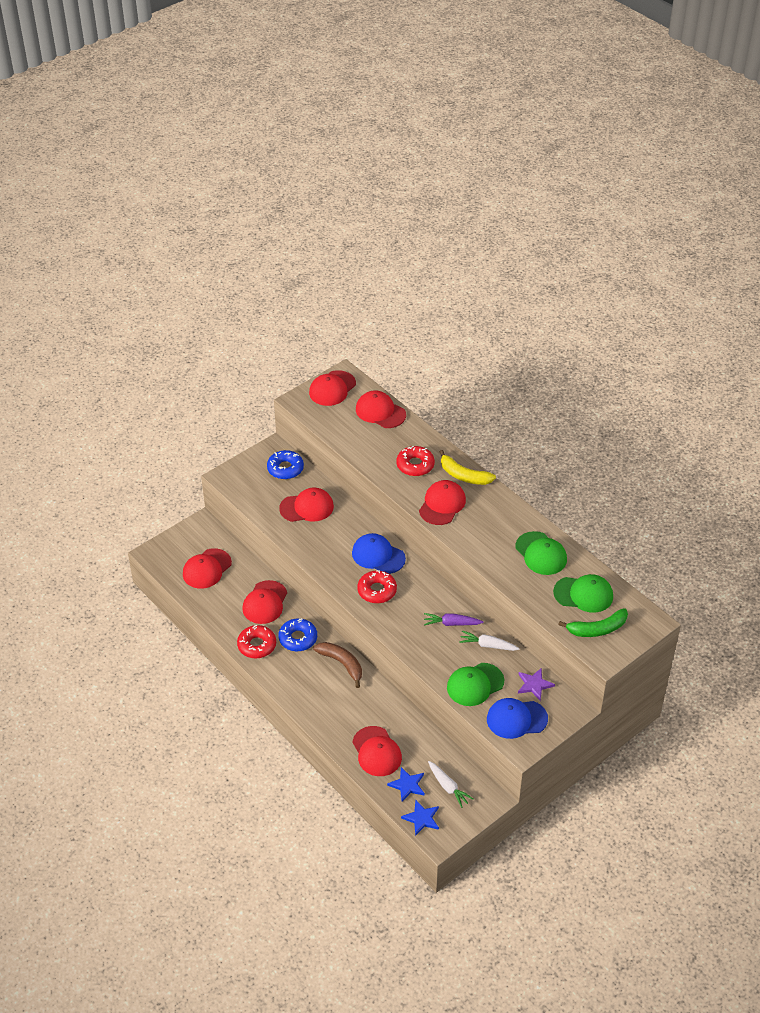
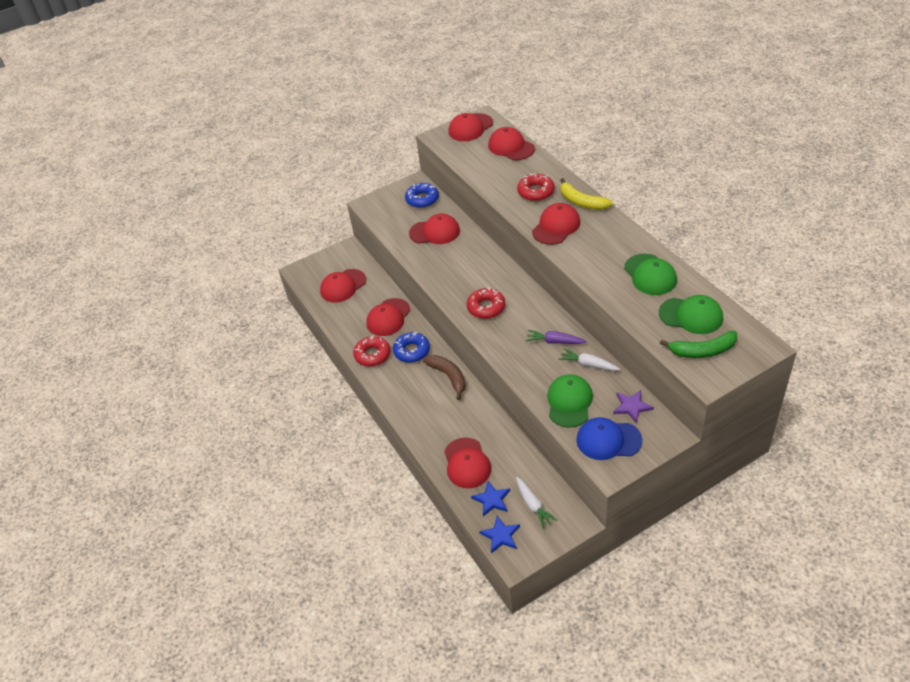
camera: 15 degrees right, 0 degrees up
blue cap [352,533,406,574] -> none
green cap [447,663,504,706] -> green cap turned 120 degrees clockwise [547,374,593,428]

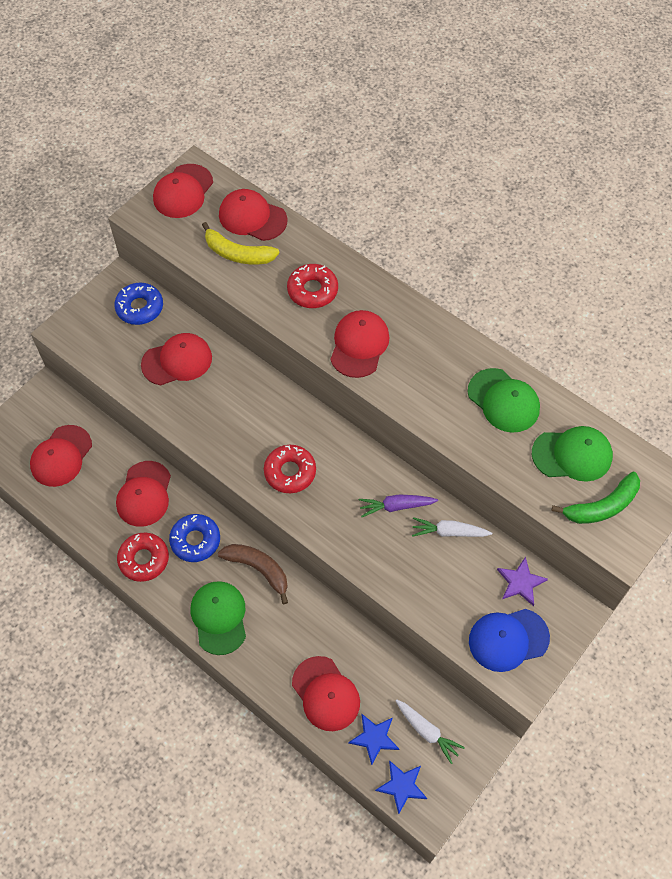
camera: 25 degrees left, 15 degrees up
green cap [547,374,593,428] -> green cap moved to [191,581,246,655]
yellow banana [560,178,613,210] -> yellow banana moved to [202,222,279,264]

